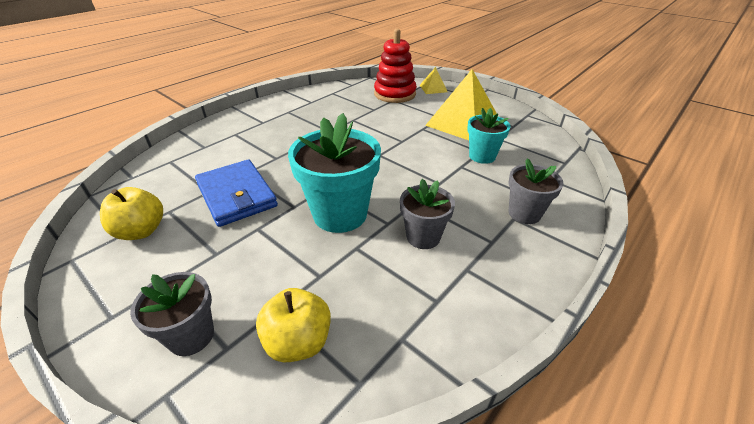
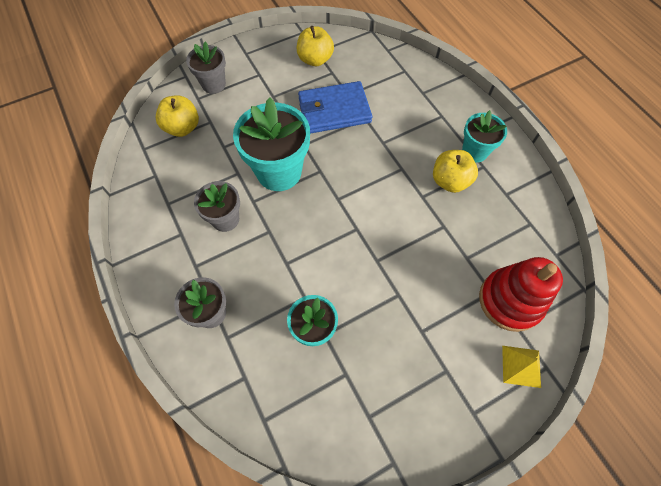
camera: 110 degrees right, 25 degrees up
yellow pyramid [425,69,499,140] -> none
none -> yellow apple [433,150,478,193]
none -> turquoise flower pot [462,110,507,163]

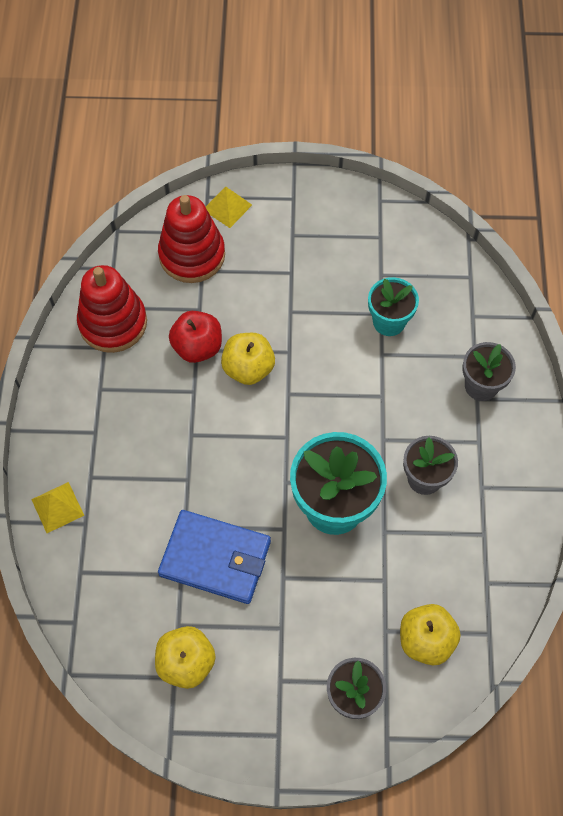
camera: 150 degrees left, 0 degrees up
yellow apple [433,150,478,193] -> yellow apple moved to [221,333,275,385]
turquoise flower pot [462,110,507,163] -> none
none -> yellow pyramid [31,482,84,533]
none -> red stacking toy [77,265,147,353]
none -> red apple [169,311,222,363]

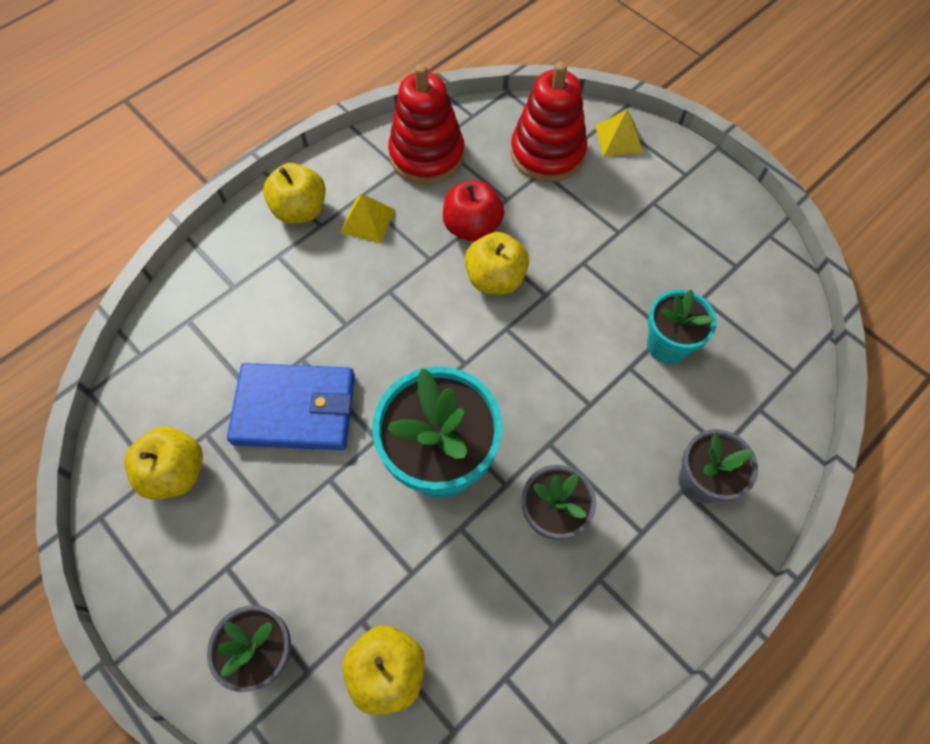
camera: 45 degrees right, 0 degrees up
yellow pyramid [31,482,84,533] -> yellow pyramid moved to [340,194,395,243]
blue wallet [158,510,271,604] -> blue wallet turned 60 degrees counterclockwise [227,363,355,450]
none -> yellow apple [263,163,326,224]

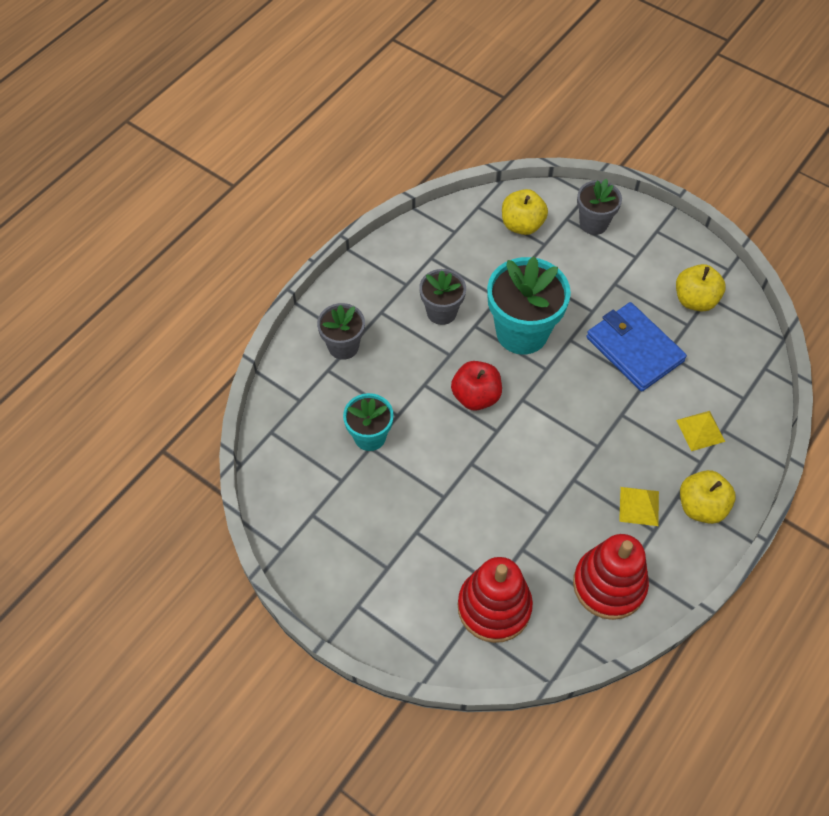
camera: 170 degrees right, 5 degrees down
blue wallet [227,363,355,450] -> blue wallet turned 60 degrees clockwise [586,302,687,392]
red apple [443,180,504,242] -> red apple moved to [451,361,502,411]
yellow apple [465,232,529,294] -> none
yellow pyramid [595,109,643,157] -> yellow pyramid moved to [676,411,725,451]

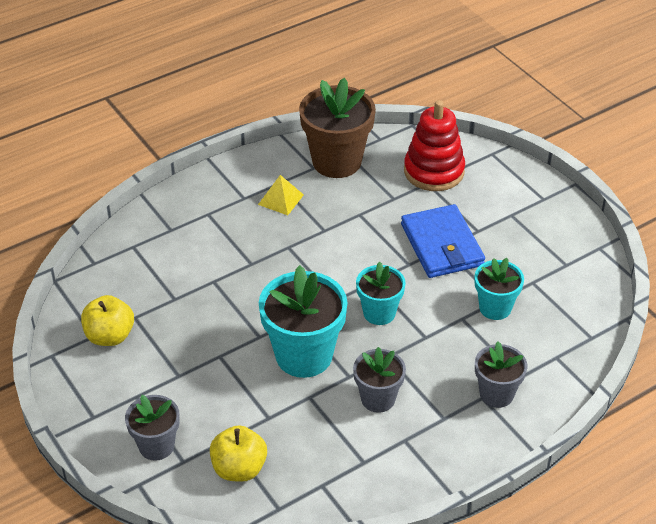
camera: 160 degrees left, 15 degrees down
red apple [451,361,502,411] -> turquoise flower pot [356,261,406,325]
red stacking toy [573,534,649,620] -> brown flower pot [299,78,376,178]
blue wallet [586,302,687,392] -> blue wallet moved to [401,204,485,278]
yellow pyramid [676,411,725,451] -> none
yellow apple [680,470,736,524] -> none

